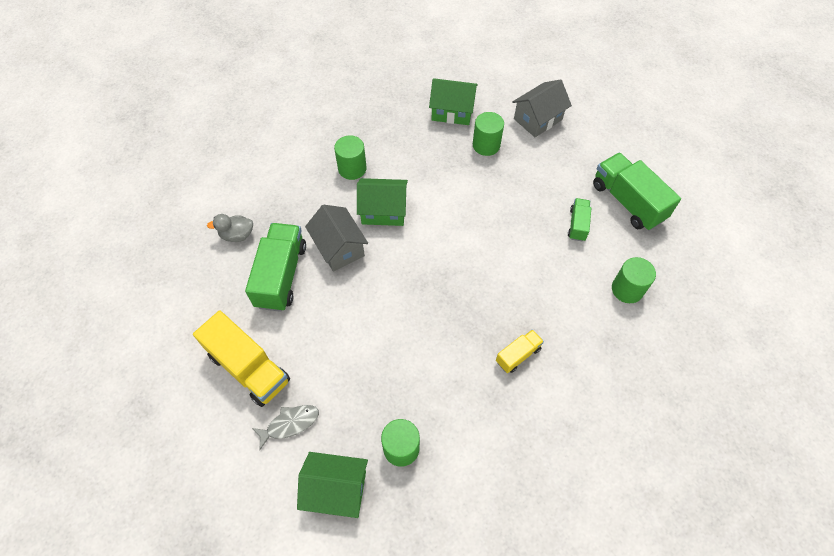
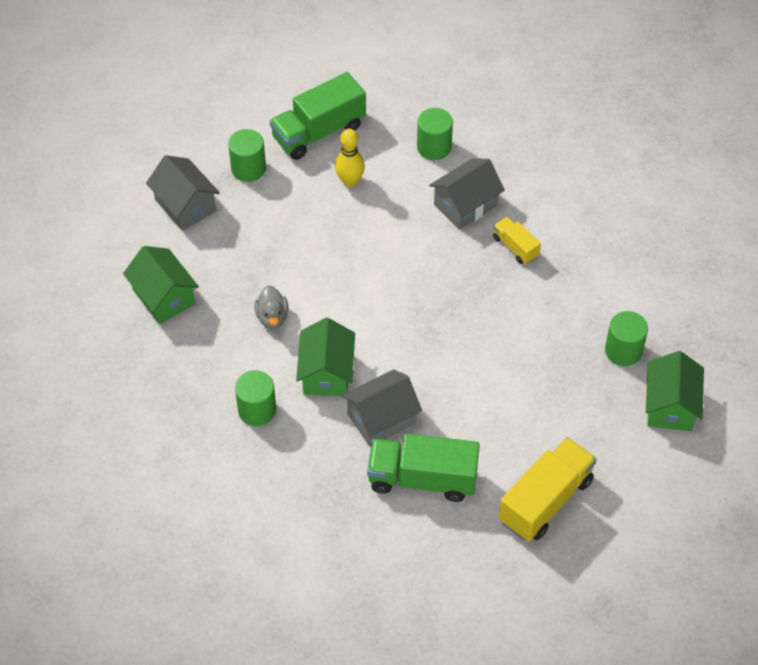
camera: 90 degrees left, 5 degrees down
grey duck [207,214,253,242] -> grey duck moved to [254,285,289,329]
grey fish [252,405,319,450] -> none
green house [429,78,478,125] -> green house turned 45 degrees counterclockwise [123,246,199,324]
green cylinder [473,112,504,156] -> green cylinder moved to [228,129,266,182]
green truck [568,198,591,241] -> yellow bowling pin [335,129,365,187]
none -> grey house [429,159,505,230]

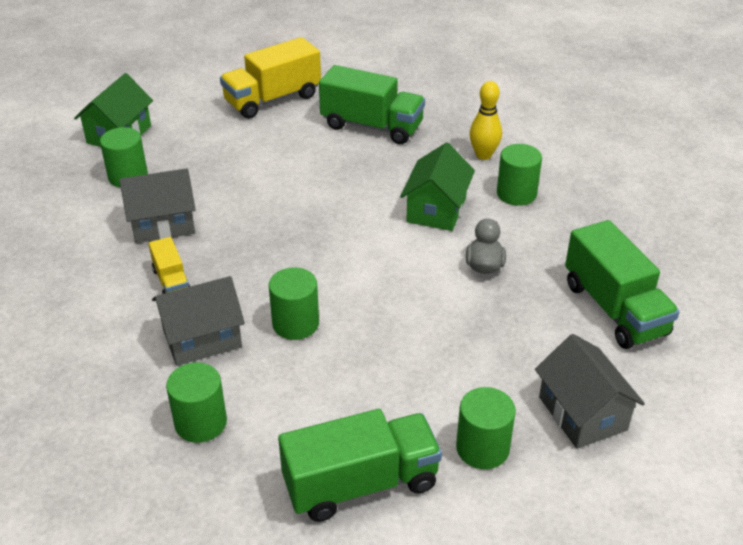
camera: 165 degrees left, 15 degrees down
green house [123,246,199,324] -> green truck [565,220,680,349]
yellow bowling pin [335,129,365,187] -> yellow bowling pin moved to [469,81,502,160]
grey house [342,370,422,447] -> grey house moved to [119,168,196,243]
none -> green cylinder [269,268,319,340]

